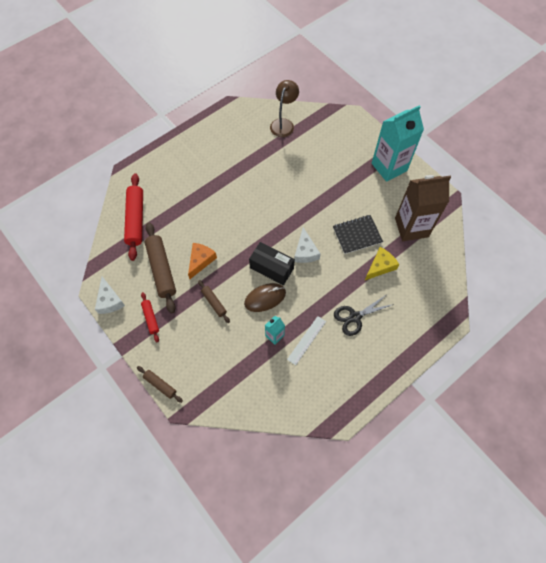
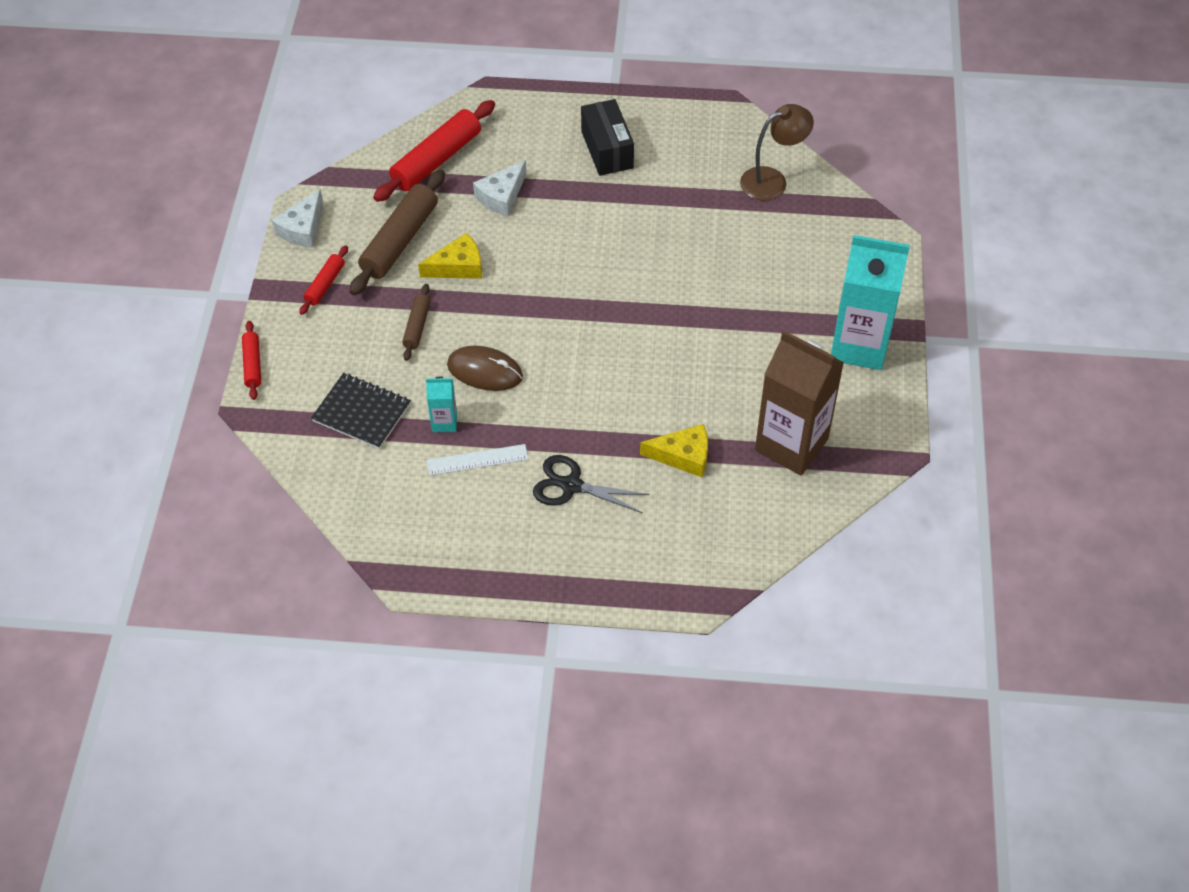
camera: 45 degrees right, 10 degrees down
brown rolling pin [137,366,183,403] -> red rolling pin [242,321,261,400]
orange cheese [188,243,217,279] -> yellow cheese [418,233,482,279]
black box [249,242,295,285] -> black box moved to [581,99,634,176]
white cheese [294,227,321,263] -> white cheese moved to [473,160,527,216]
black notebook [333,215,383,254] -> black notebook moved to [311,373,411,449]

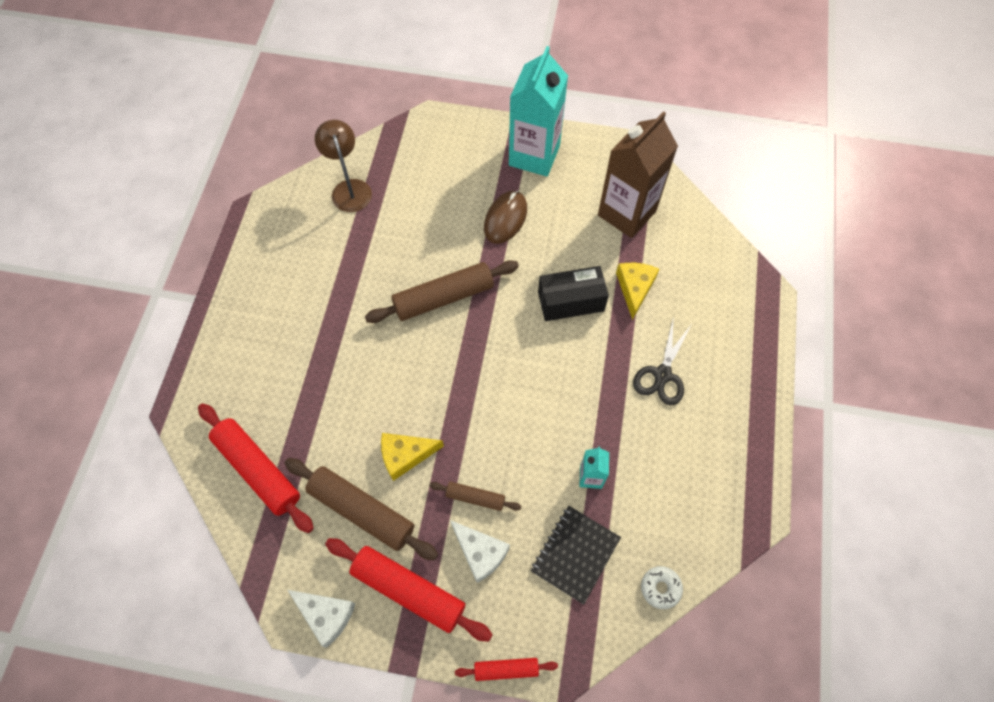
camera: 85 degrees left, 10 degrees up
red rolling pin [299,245,348,315] -> red rolling pin [325,538,493,642], size x1.92
yellow cheese [418,233,482,279] -> yellow cheese turned 90 degrees counterclockwise [381,433,444,481]
white ruler [427,444,528,476] -> none
brown mouse [447,346,523,391] -> brown mouse moved to [484,191,527,244]
white cheese [473,160,527,216] -> white cheese moved to [450,520,510,583]
black box [581,99,634,176] -> black box moved to [538,266,609,321]
none -> brown rolling pin [365,260,519,323]
none -> white donut [641,566,683,609]

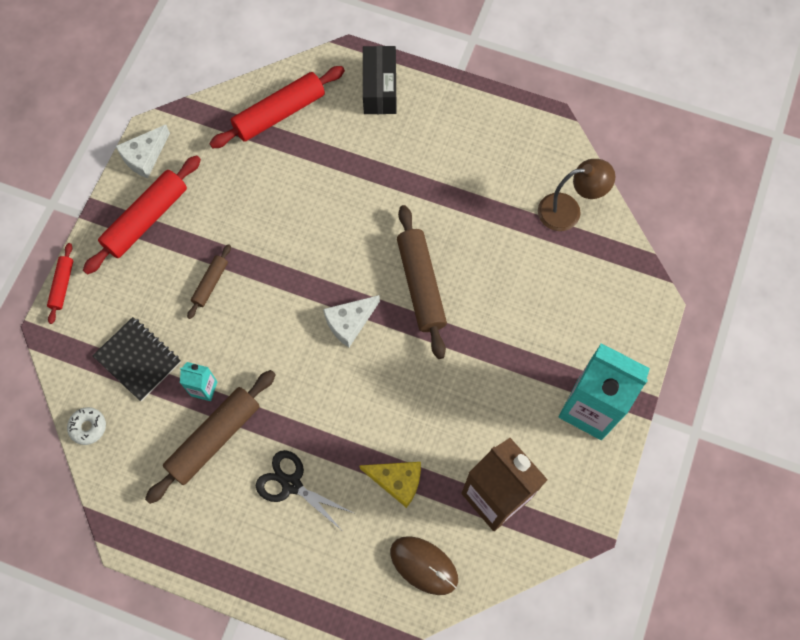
camera: 100 degrees right, 5 degrees up
brown rolling pin [285,458,438,560] -> brown rolling pin moved to [145,370,276,504]
yellow cheese [381,433,444,481] -> none
white cheese [450,520,510,583] -> white cheese moved to [323,295,380,347]
brown mouse [484,191,527,244] -> brown mouse moved to [390,536,458,595]
black box [538,266,609,321] -> black box moved to [363,46,396,114]

